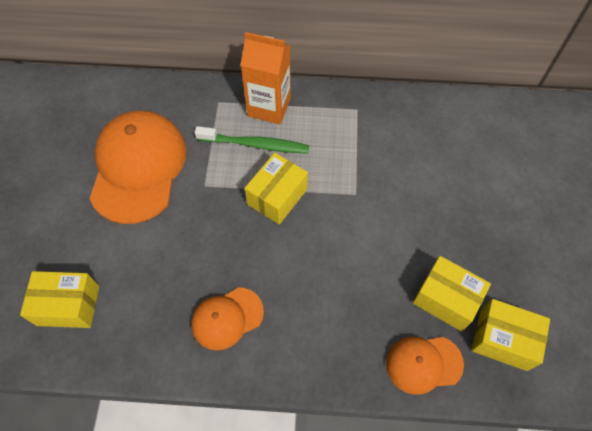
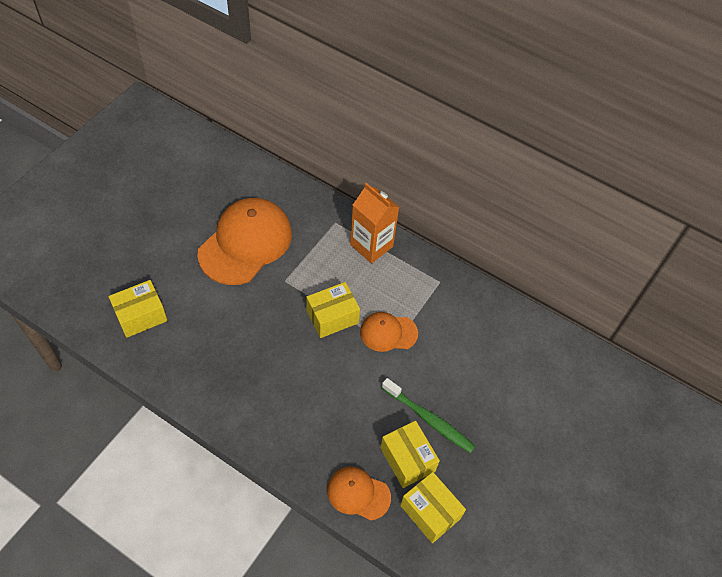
camera: 25 degrees right, 5 degrees down
yellow box [20,271,99,328] -> yellow box turned 60 degrees counterclockwise [109,280,167,338]
orange cap [191,287,264,351] -> orange cap moved to [360,312,418,352]
green toothbrush [195,126,309,154] -> green toothbrush moved to [382,378,476,453]

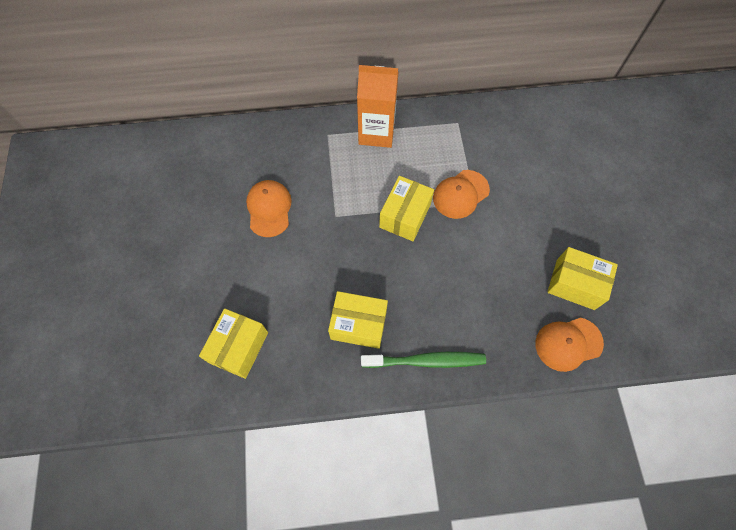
camera: 35 degrees left, 10 degrees up
orange cap [197,198,292,285] -> orange cap [246,180,292,237], size x0.52
green toothbrush [382,378,476,453] -> green toothbrush moved to [361,352,486,368]
yellow box [400,472,466,543] -> yellow box moved to [328,291,388,349]

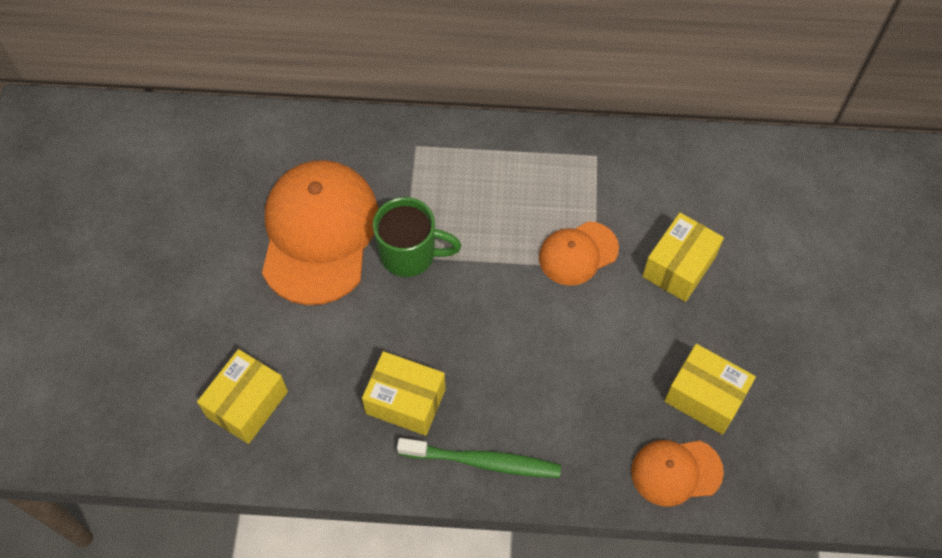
camera: 10 degrees right, 5 degrees down
orange cap [246,180,292,237] -> orange cap [262,160,379,305], size x1.91
orange carton [357,65,398,148] -> none
yellow box [379,176,434,241] -> yellow box moved to [642,213,724,302]
none -> green mug [373,197,461,277]

